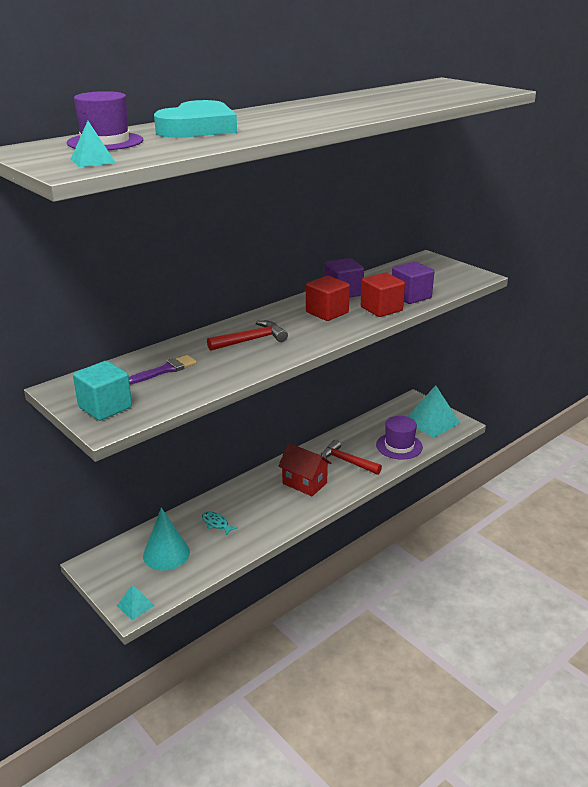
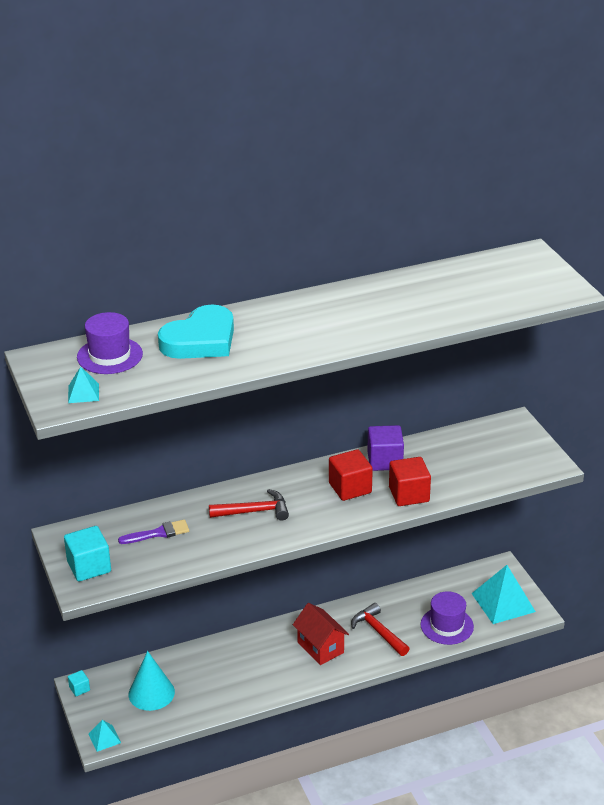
camera: 20 degrees right, 5 degrees up
turquoise fish [202,511,238,536] -> none
purple cube [392,261,434,304] -> none
none -> turquoise cube [68,670,90,696]

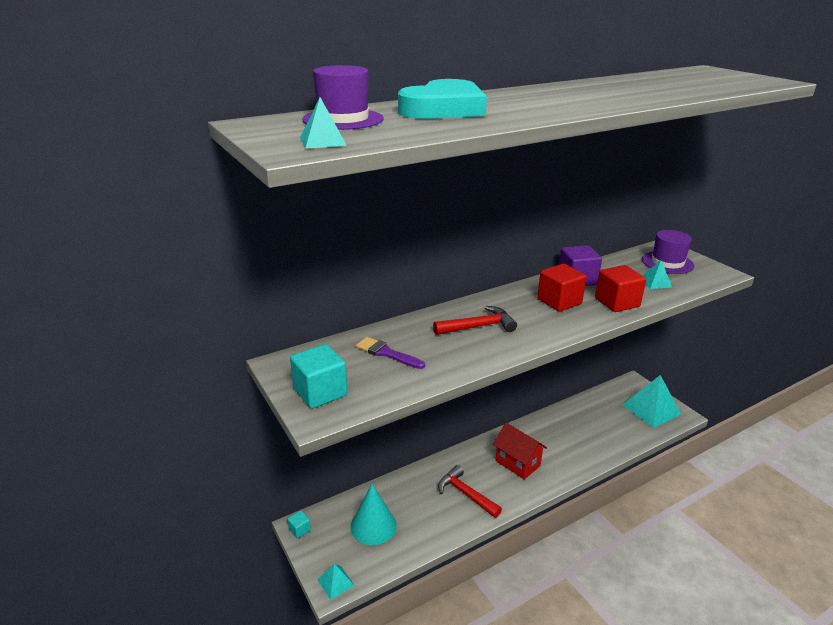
camera: 10 degrees left, 5 degrees down
purple brush [118,520,189,544] -> purple brush turned 120 degrees counterclockwise [356,337,425,369]
red hammer [351,603,410,656] -> red hammer moved to [438,465,502,518]
purple hat [421,591,474,645] -> purple hat moved to [642,230,694,274]
none -> turquoise pyramid [642,260,673,289]

